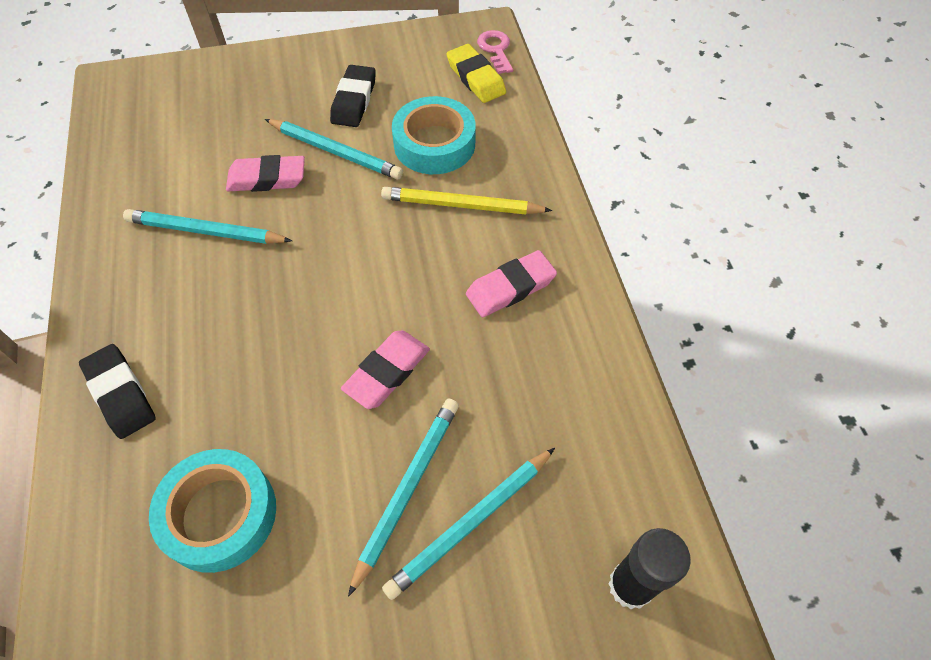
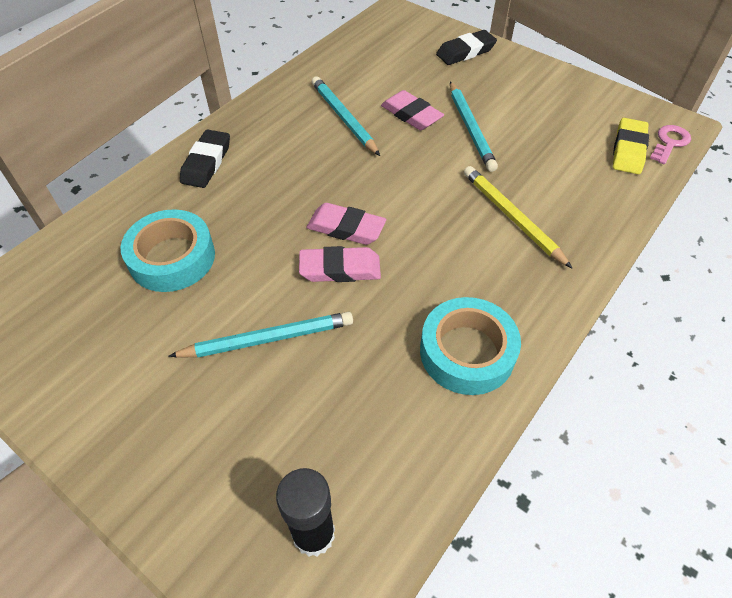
camera: 50 degrees right, 5 degrees down
black eraser [330,65,376,127] -> black eraser moved to [436,30,497,65]
turquoise pencil [382,448,555,600] -> none
turquoise tape [392,96,476,174] -> turquoise tape moved to [420,297,521,395]
pink eraser [466,250,557,317] -> pink eraser moved to [306,203,386,245]

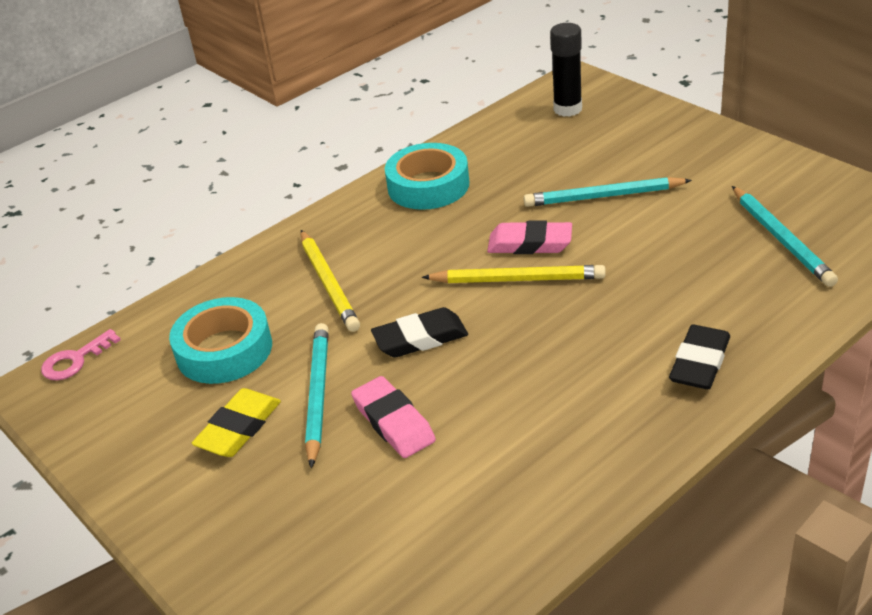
camera: 165 degrees left, 15 degrees down
turquoise tape [120,209,215,292] -> turquoise tape moved to [169,297,272,384]
pink eraser [306,203,386,245] -> yellow pencil [422,265,606,283]
turquoise pencil [312,76,380,156] -> turquoise pencil moved to [732,186,838,287]
black eraser [436,30,497,65] -> black eraser moved to [371,307,468,358]
yellow eraser [613,118,649,174] -> yellow eraser moved to [192,388,281,457]

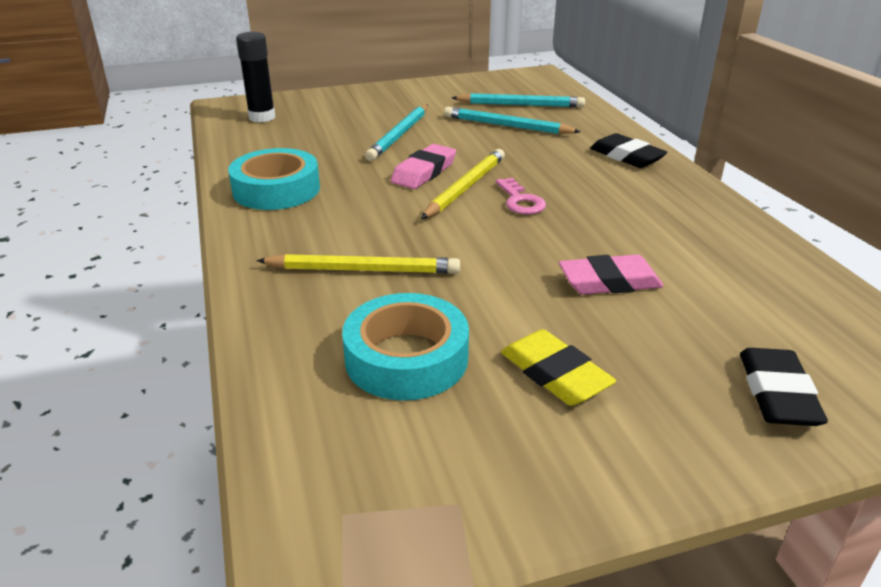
camera: 70 degrees left, 5 degrees down
pink key [41,329,121,381] -> pink key moved to [496,178,546,215]
turquoise pencil [305,323,329,468] -> turquoise pencil moved to [444,107,581,134]
black eraser [371,307,468,358] -> black eraser moved to [740,348,828,426]

